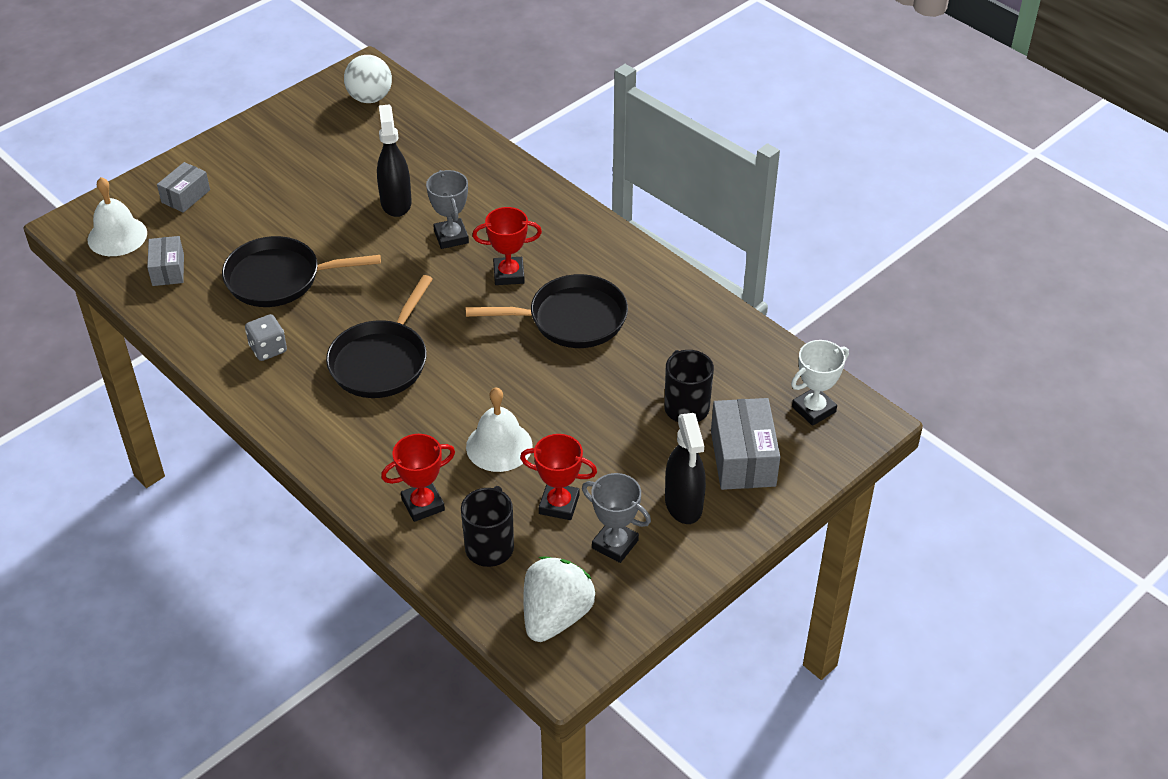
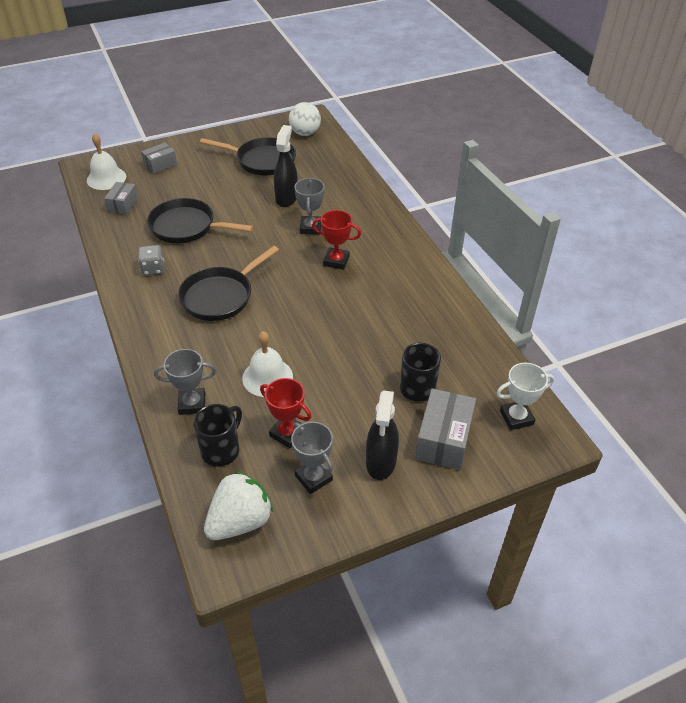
camera: 20 degrees right, 0 degrees up
red trophy [381,434,455,522] -> grey trophy [154,349,216,415]
black pan [465,274,628,348] -> black pan moved to [200,137,296,175]

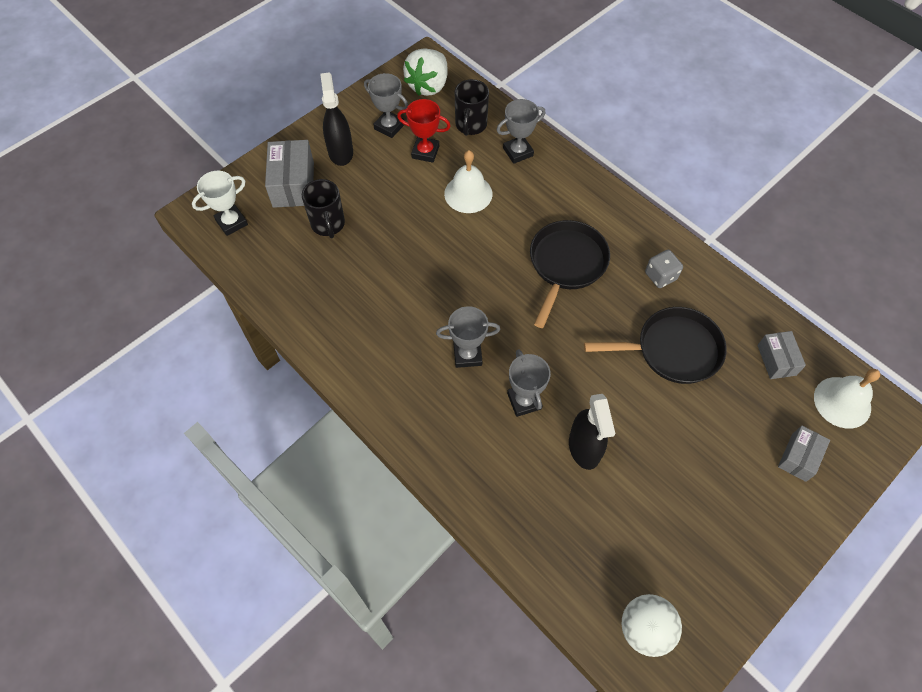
camera: 160 degrees right, 15 degrees up
black pan [200,137,296,175] -> none
red trophy [312,210,361,270] -> grey trophy [436,306,500,368]

